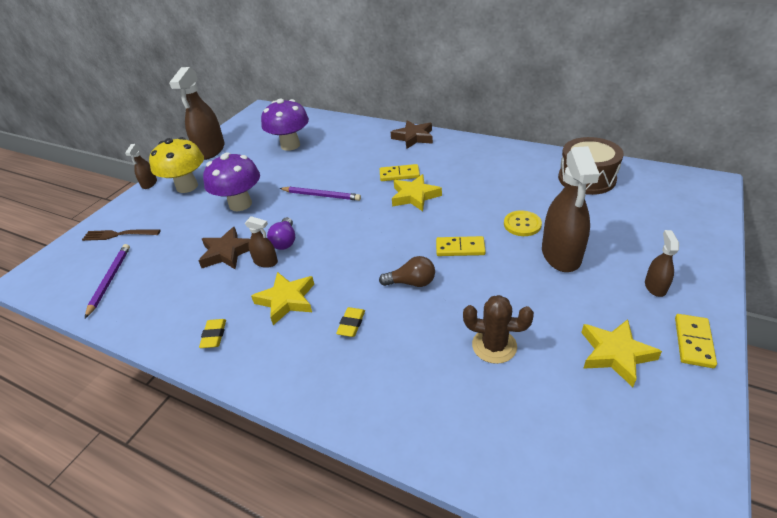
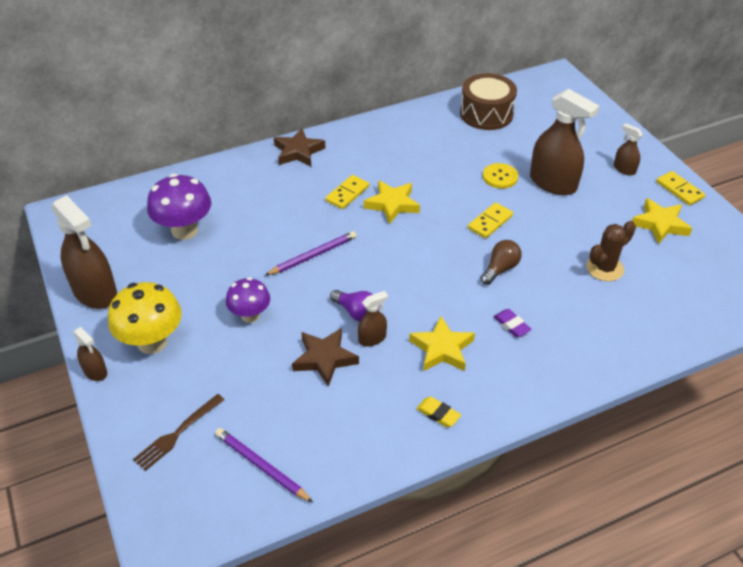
camera: 55 degrees left, 5 degrees up
purple mushroom [203,152,260,211] -> purple mushroom [226,277,270,323], size x0.64
yellow eraser [336,307,365,337] -> purple eraser [493,309,532,337]

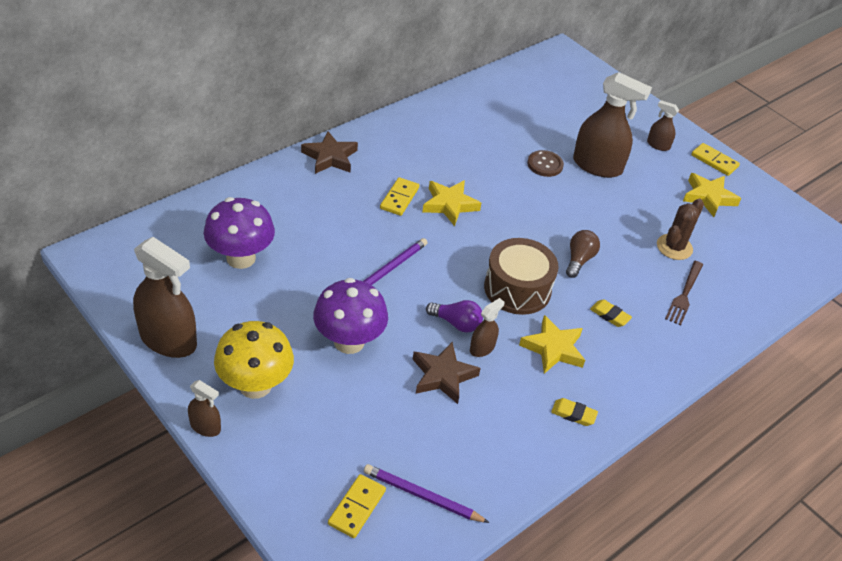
camera: 20 degrees left, 0 degrees up
brown fork [133,394,225,471] -> brown fork moved to [665,261,703,325]
purple mushroom [226,277,270,323] -> purple mushroom [313,278,388,354], size x1.56
brown drum [460,73,517,130] -> brown drum moved to [484,238,559,315]
yellow domino [468,202,513,238] -> yellow domino moved to [328,474,386,538]
yellow button [483,163,518,189] -> brown button [527,150,564,177]
purple eraser [493,309,532,337] -> yellow eraser [590,300,632,327]

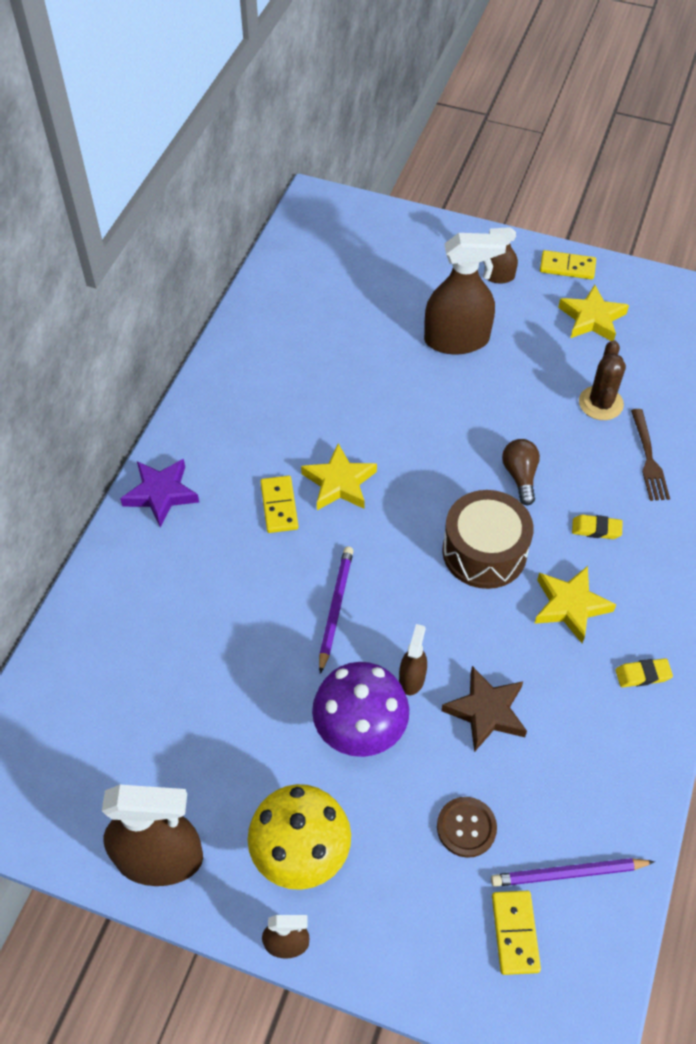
camera: 25 degrees left, 10 degrees up
purple mushroom [204,197,275,269] -> none
brown star [301,131,358,174] -> purple star [120,459,199,527]
purple light bulb [426,300,483,333] -> none
brown spray bottle [470,298,504,357] -> brown spray bottle moved to [399,624,427,695]
brown button [527,150,564,177] -> brown button moved to [437,797,497,858]

